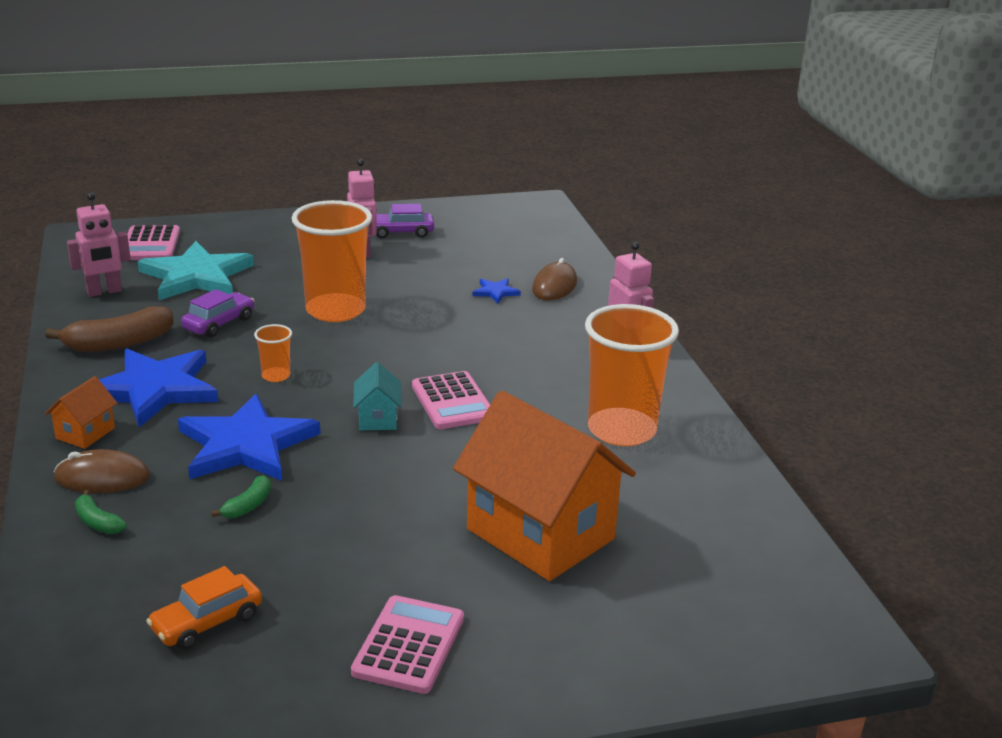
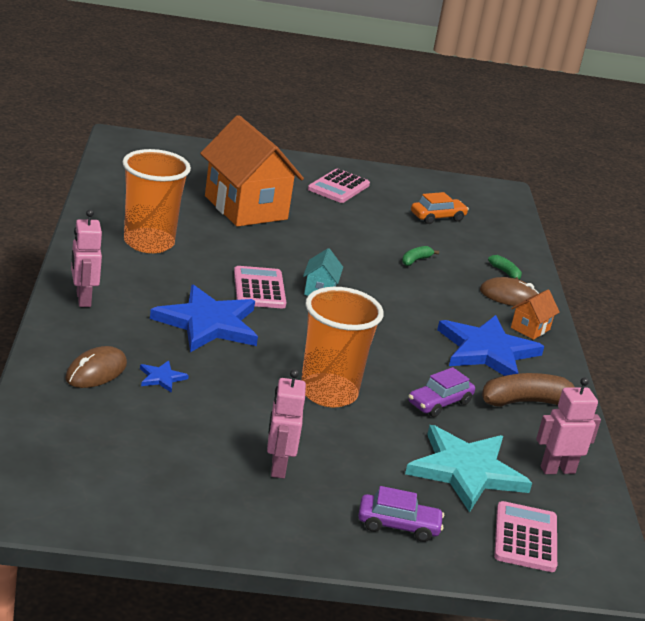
camera: 170 degrees left, 0 degrees up
blue star [178,394,320,481] -> blue star moved to [150,284,258,352]
orange cup [254,324,292,382] -> none
purple car [376,204,434,238] -> purple car moved to [358,486,444,542]

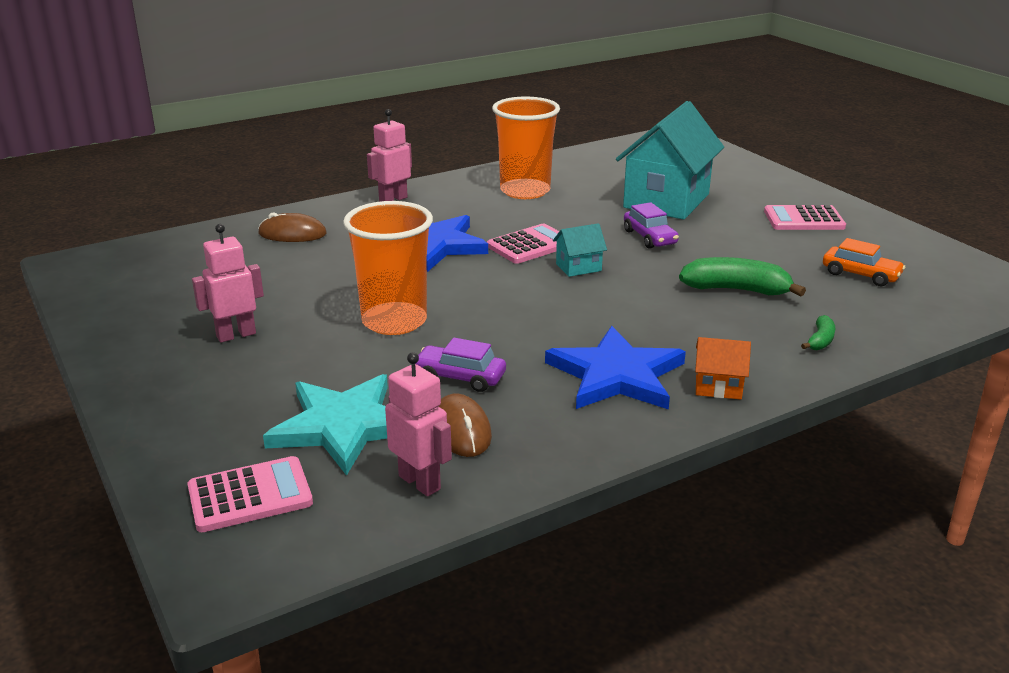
camera: 65 degrees right, 0 degrees up
blue star [140,360,189,393] -> none
orange house [200,115,304,227] -> turquoise house [616,101,724,220]
purple car [358,486,444,542] -> purple car moved to [624,202,679,249]
green banana [402,246,439,266] -> green banana [679,257,806,297], size x1.97
brown mouse [480,277,539,306] -> brown mouse moved to [438,393,492,457]
brown banana [482,373,575,407] -> none

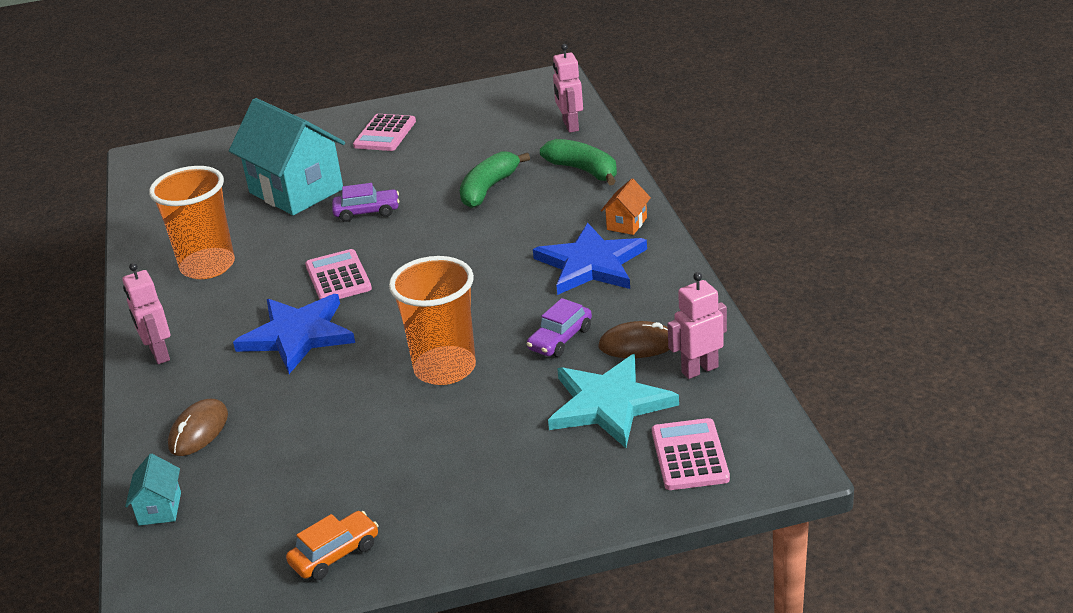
camera: 70 degrees left, 5 degrees up
pink robot [192,224,264,342] -> pink robot moved to [553,44,583,133]
turquoise house [553,223,607,277] -> turquoise house moved to [125,454,181,526]
green banana [801,315,835,350] -> green banana [540,139,617,185], size x1.97
orange car [823,238,905,286] -> orange car moved to [286,511,379,580]

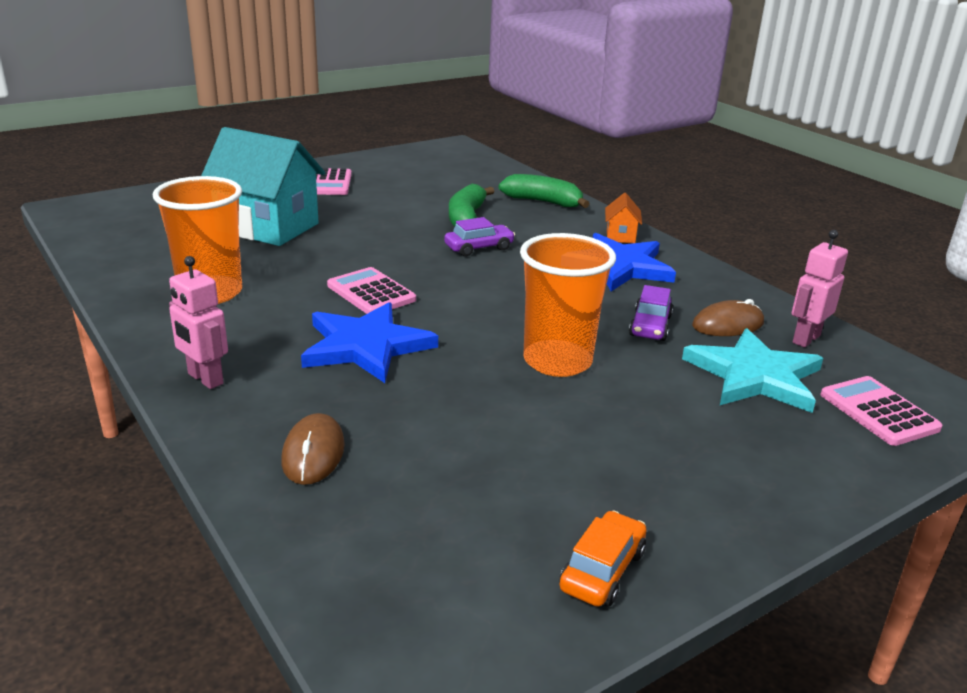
camera: 25 degrees left, 5 degrees down
turquoise house [125,454,181,526] -> none
purple car [332,183,399,222] -> purple car moved to [444,217,515,256]
pink robot [553,44,583,133] -> none

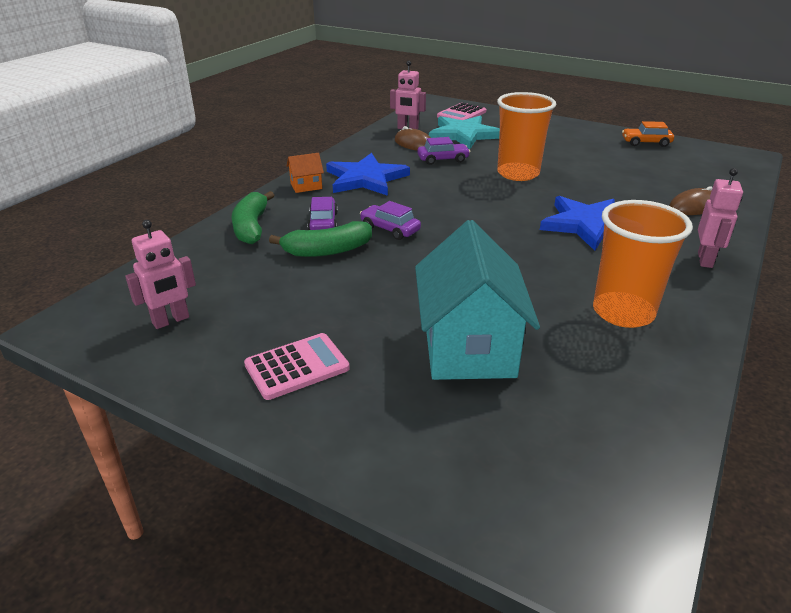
camera: 115 degrees left, 5 degrees up
pink calculator [327,267,416,314] -> none
none -> pink robot [125,220,196,329]
none -> purple car [308,197,338,230]

